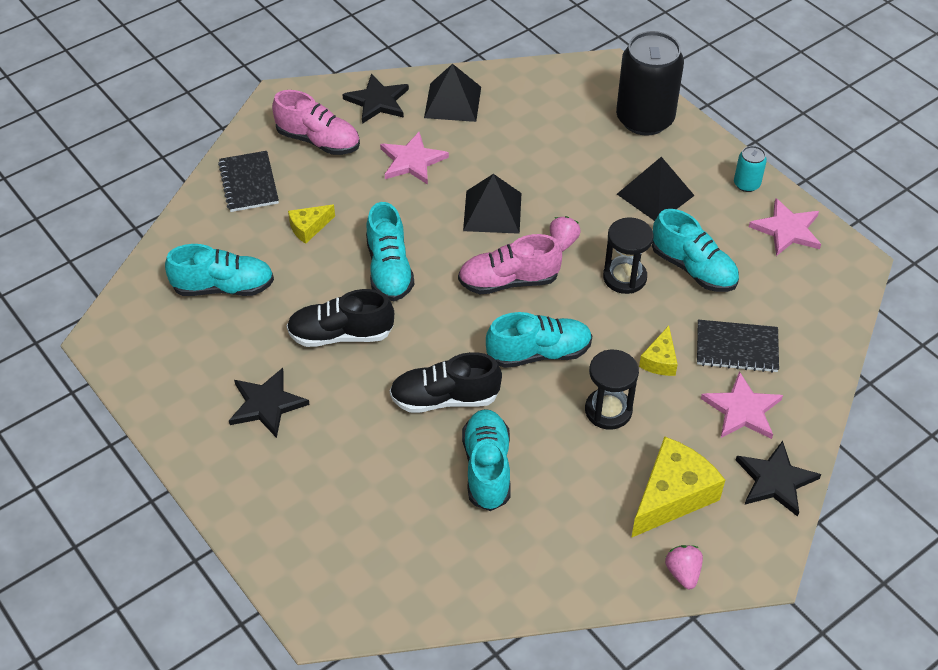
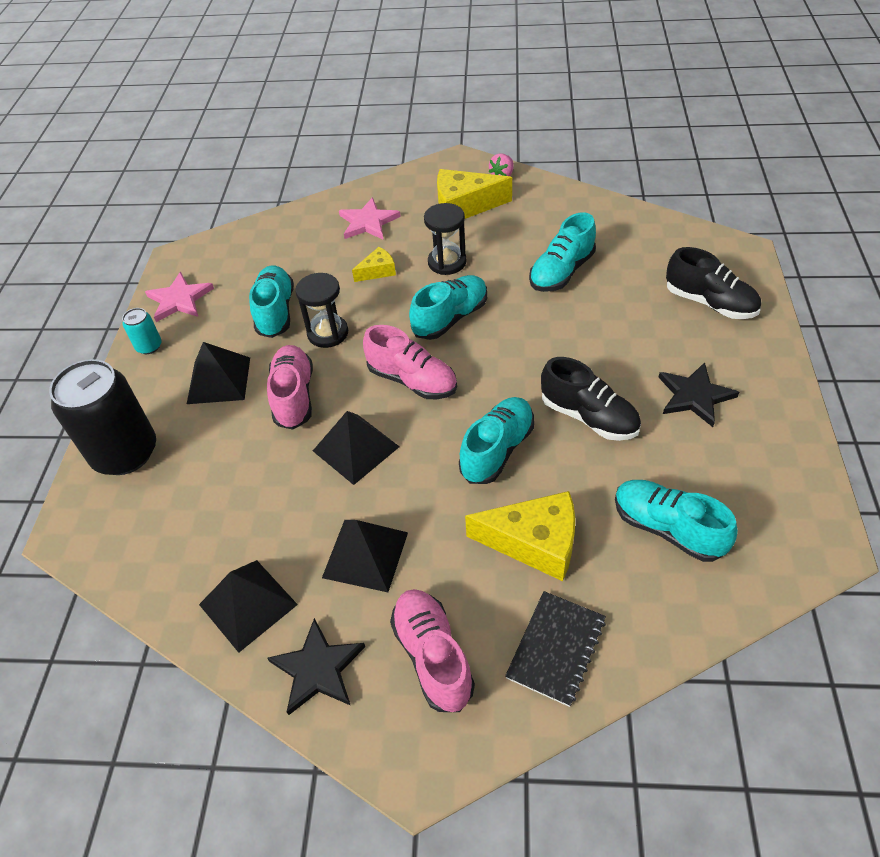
camera: 135 degrees left, 0 degrees up
yellow cheese [288,205,335,244] -> yellow cheese [465,491,575,581], size x1.88
pink star [380,132,449,185] -> black pyramid [322,520,408,592]
black shoe [390,352,502,413] -> black shoe moved to [666,247,761,319]
turquoise shoe [486,312,592,368] -> turquoise shoe turned 105 degrees clockwise [409,275,487,340]
pink strawberry [550,216,581,252] -> none
black notebook [697,320,779,373] -> none
black star [736,441,821,517] -> none
none -> pink shoe [267,345,313,430]

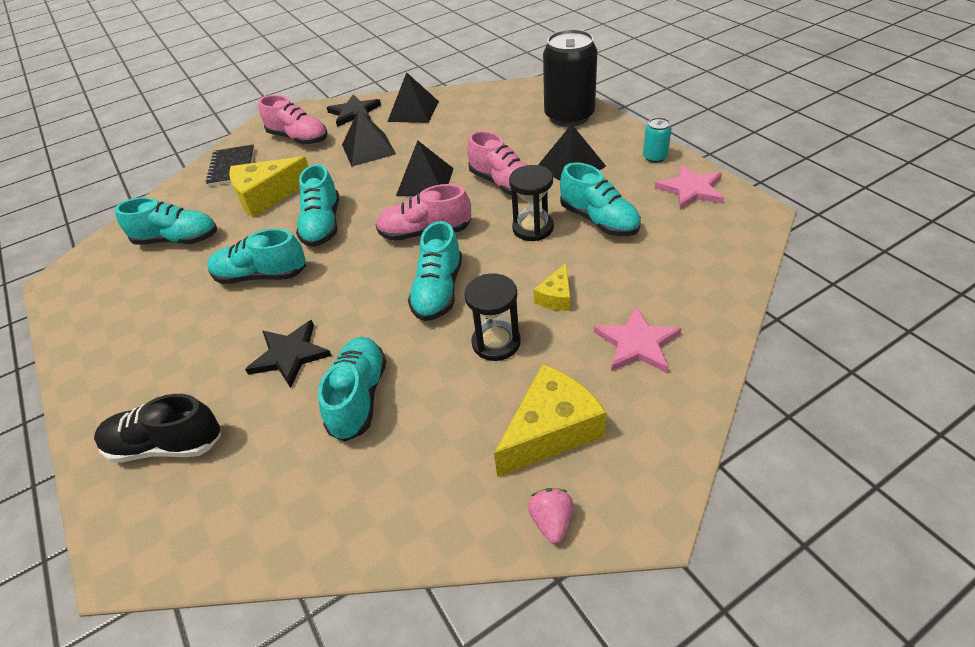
camera: 145 degrees right, 5 degrees down
black shoe [541,357,641,441] -> turquoise shoe [207,229,306,284]
black star [658,362,739,427] -> black star moved to [245,320,332,388]

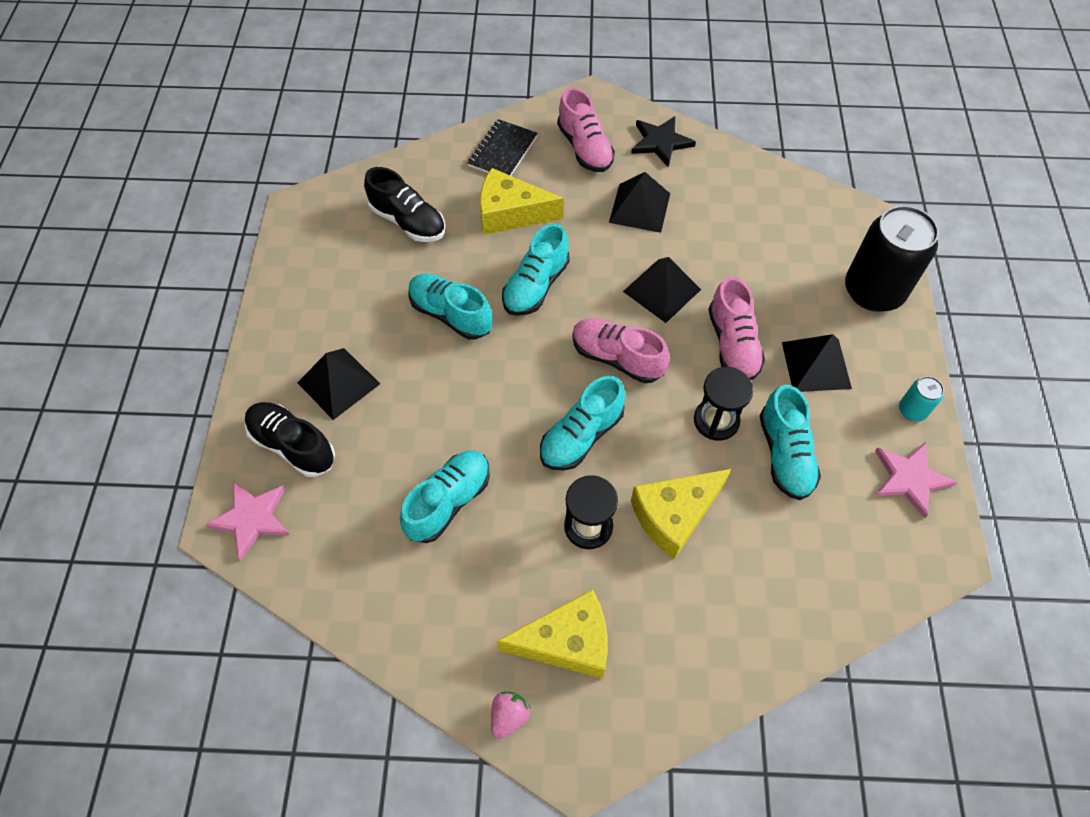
camera: 30 degrees right, 15 degrees up
turquoise shoe [115,197,217,245] -> black shoe [364,167,445,242]
black star [245,320,332,388] -> none
black pyramid [387,72,439,123] -> black pyramid moved to [297,348,380,420]
yellow cheese [534,263,570,311] -> yellow cheese [631,469,731,559], size x1.88
pink star [594,306,682,373] -> pink star moved to [205,481,290,560]

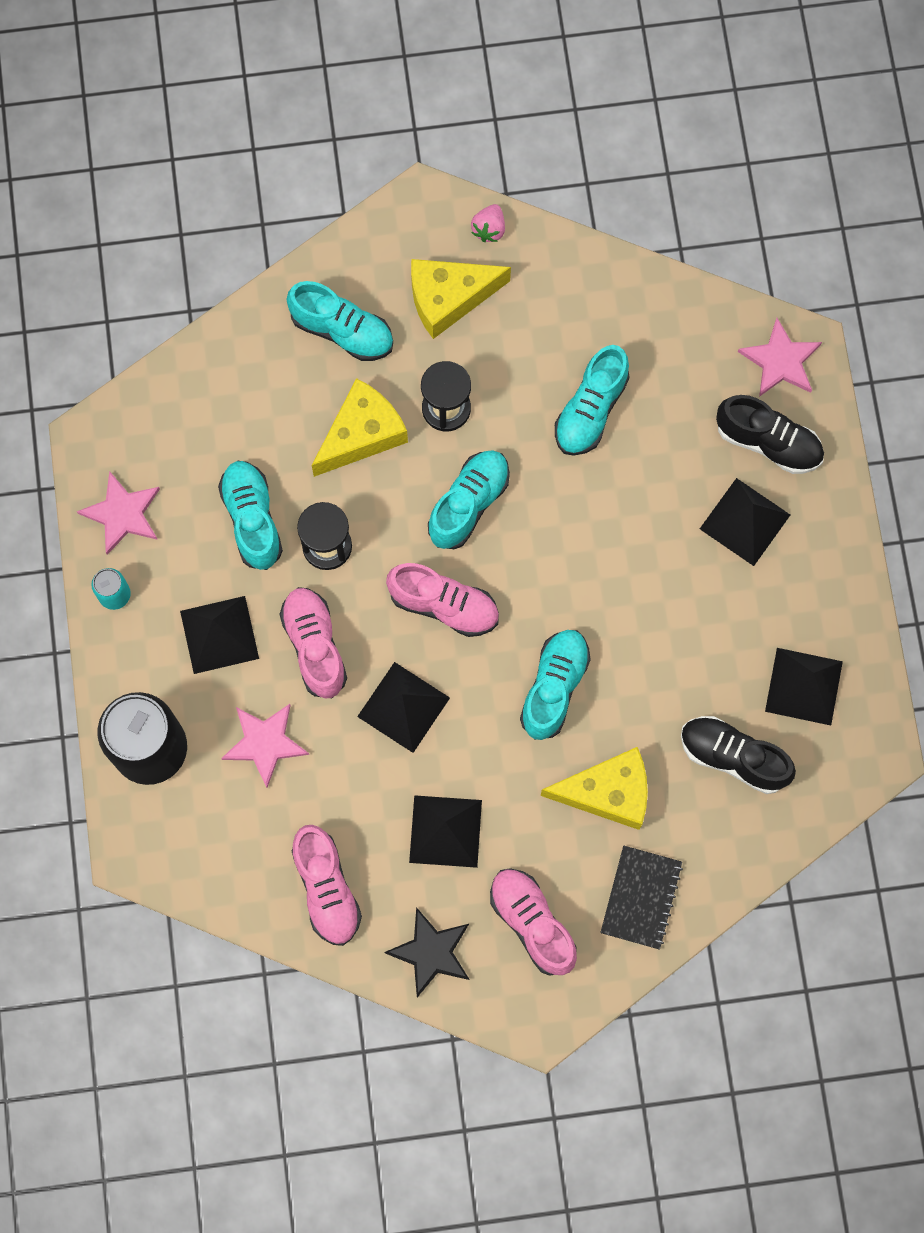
camera: 170 degrees right, 15 degrees up
turquoise shoe [408,274,492,340] -> turquoise shoe moved to [287,281,393,361]
none -> pink star [221,704,309,788]
none -> pink shoe [292,825,362,946]
none -> black pyramid [765,648,843,725]

